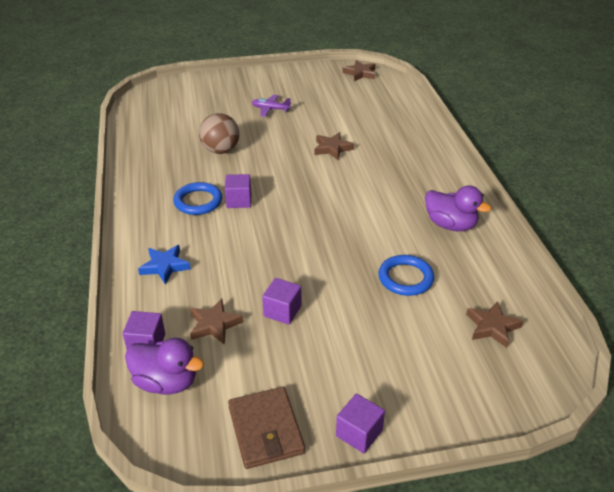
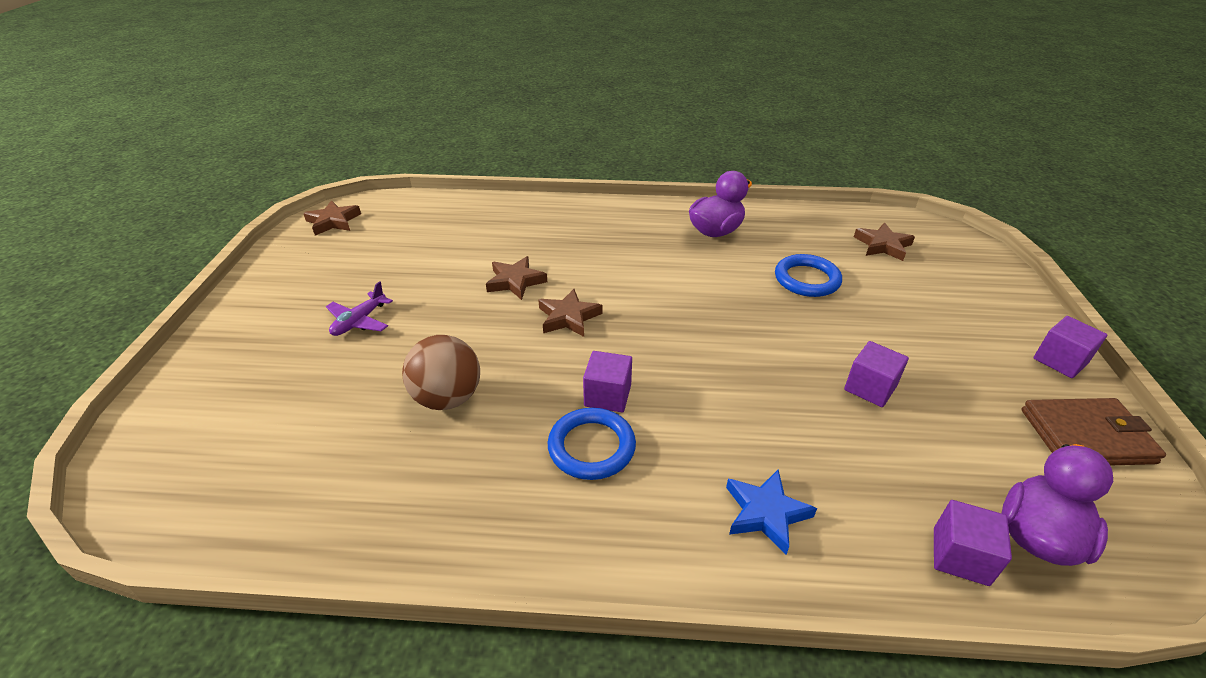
camera: 75 degrees left, 0 degrees up
brown star [190,299,244,345] -> brown star moved to [539,289,602,337]

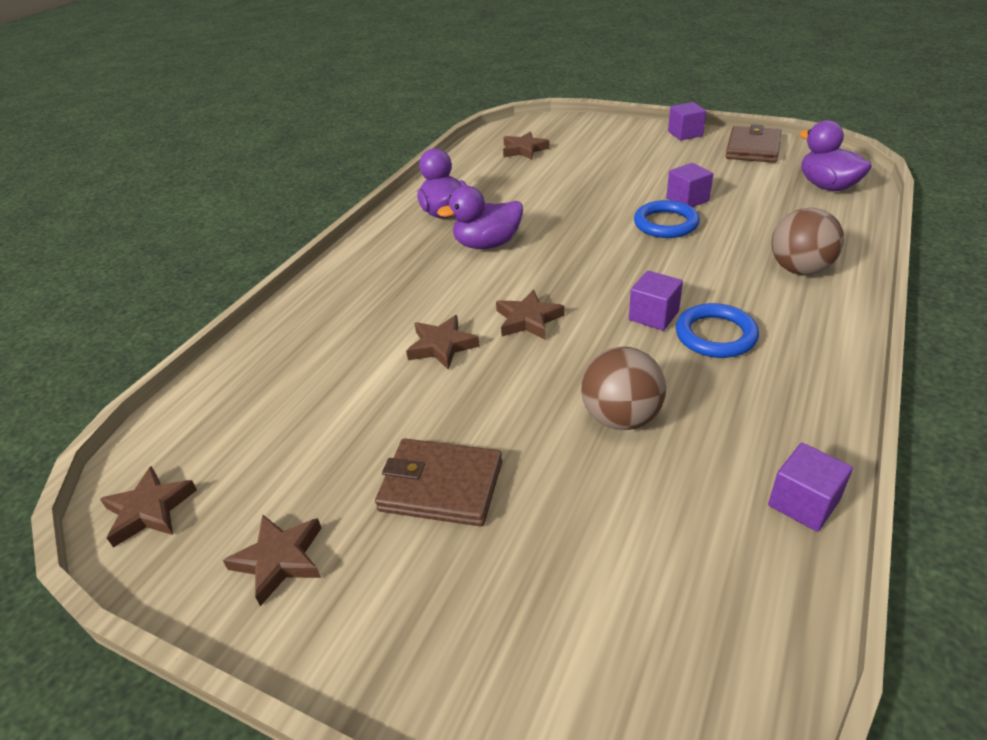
camera: 65 degrees left, 0 degrees up
purple plane [326,281,393,336] -> brown wallet [375,438,502,526]
blue star [726,470,817,555] -> brown ball [772,208,844,275]
blue ring [775,254,842,297] -> blue ring moved to [634,200,700,238]
purple cube [934,500,1012,586] -> purple cube moved to [768,443,853,532]
none -> brown star [223,515,321,606]
none -> purple duck [437,186,523,249]

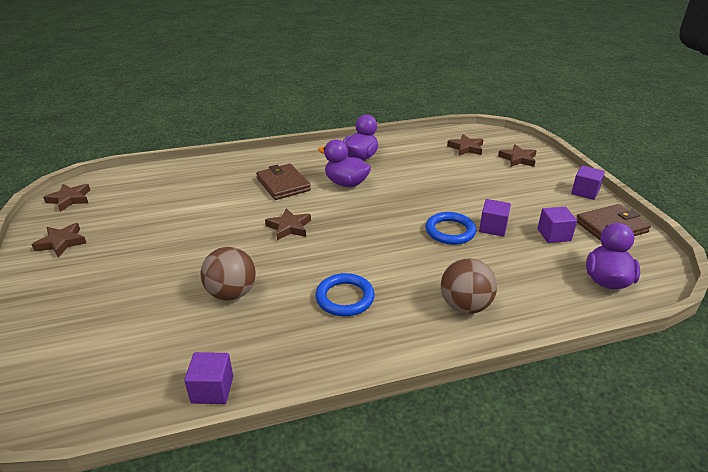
camera: 45 degrees right, 5 degrees down
brown wallet [375,438,502,526] -> brown wallet moved to [256,164,311,200]
brown star [406,315,480,370] -> brown star moved to [498,144,536,167]
purple cube [629,271,683,331] -> purple cube moved to [537,207,577,243]

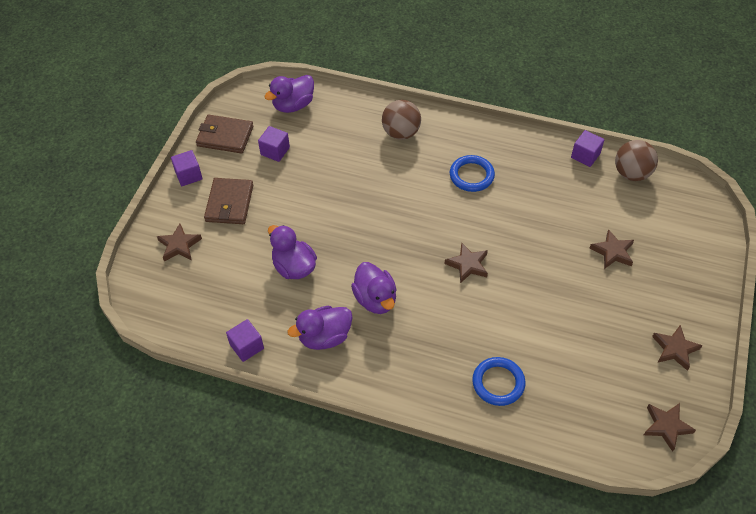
camera: 145 degrees left, 20 degrees up
brown ball [201,247,256,300] -> brown ball moved to [615,140,658,181]
brown wallet [256,164,311,200] -> brown wallet moved to [204,178,253,224]
blue ring [425,212,476,245] -> blue ring moved to [472,357,525,406]
brown star [447,134,484,156] -> brown star moved to [589,229,634,269]
purple cube [479,199,511,237] -> purple cube moved to [226,319,264,362]
none -> purple duck [268,225,317,279]

